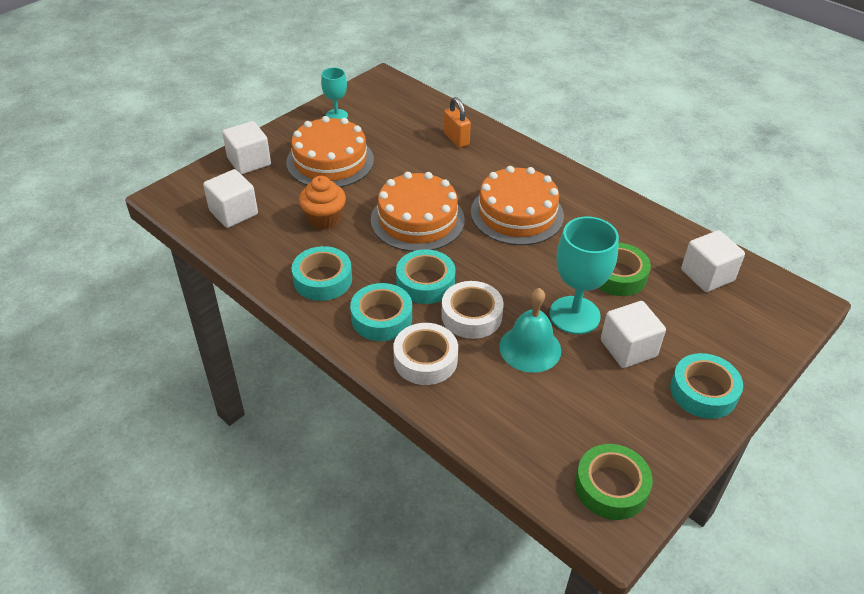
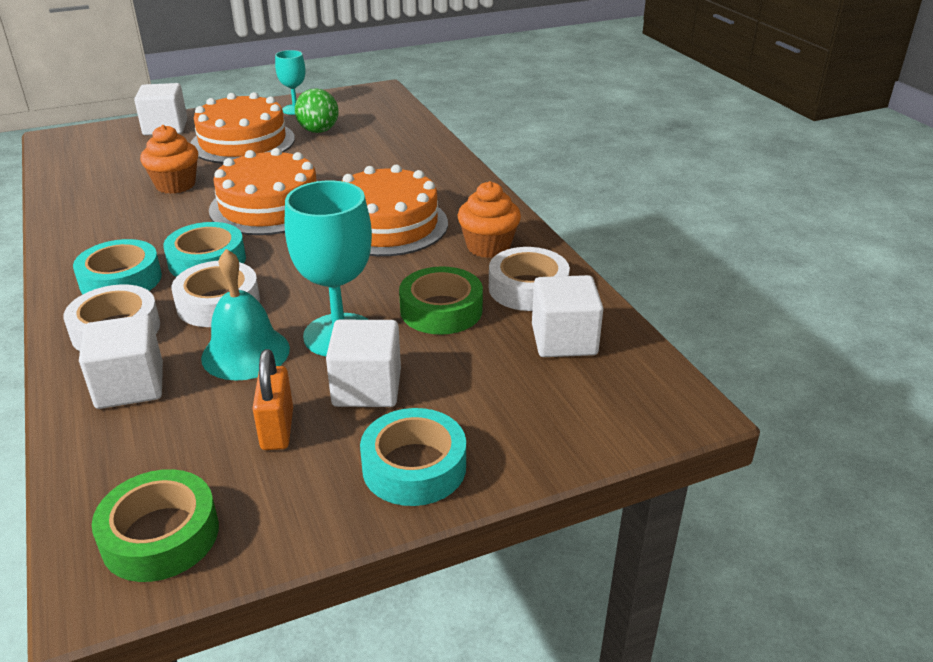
camera: 25 degrees right, 10 degrees down
white cube [203,169,258,228] -> white cube moved to [79,315,163,409]
turquoise tape [292,246,352,301] -> none
orange padlock [443,97,471,148] -> orange padlock moved to [252,349,293,450]
none -> green ball [295,88,338,133]
none -> orange cupcake [458,181,521,258]
none -> white tape [489,247,570,311]

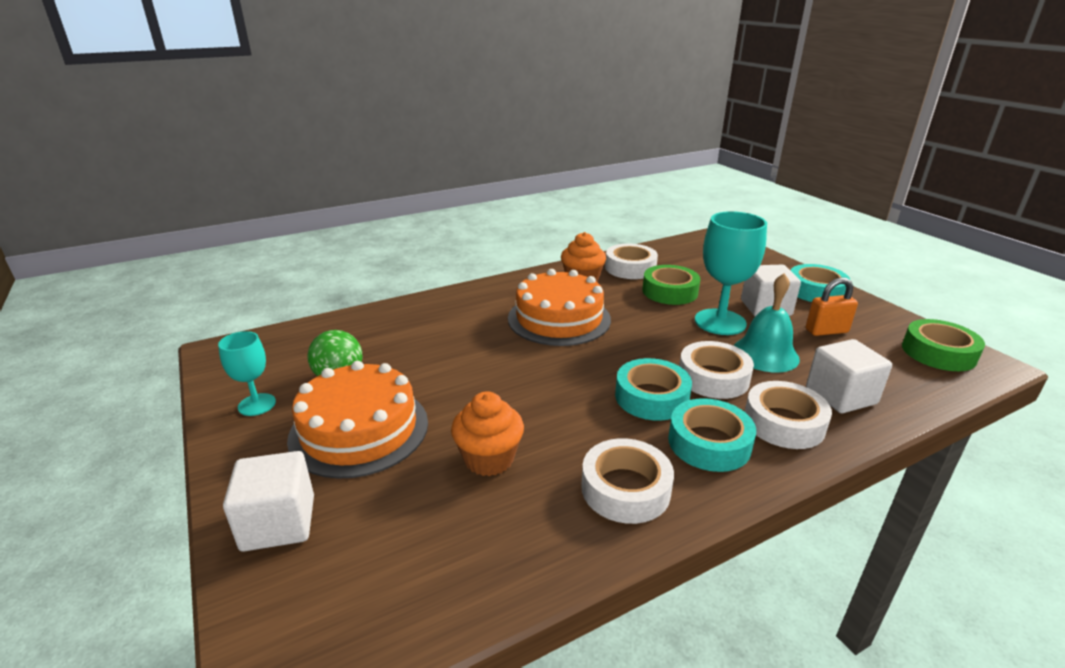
camera: 95 degrees left, 5 degrees down
orange cake [209,148,317,235] -> none
white cube [532,275,603,357] -> none
none -> white tape [581,438,674,524]

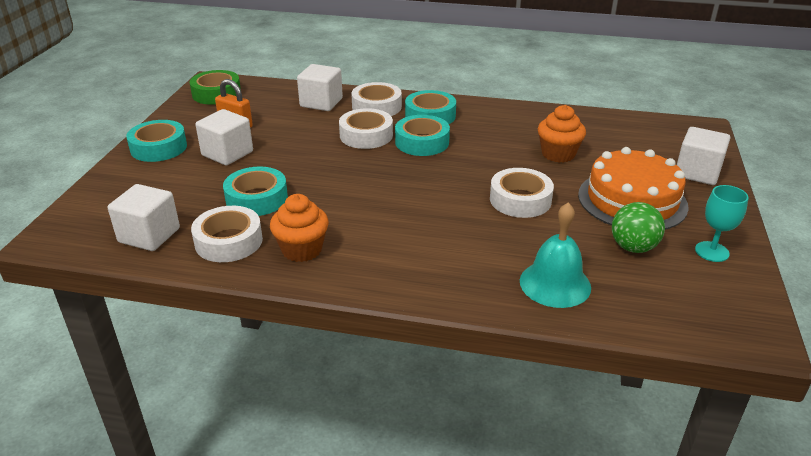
camera: 140 degrees left, 5 degrees up
orange cake [508,269,611,346] -> none
white tape [581,438,674,524] -> white tape moved to [490,168,554,218]
green tape [642,265,701,305] -> turquoise tape [223,166,288,216]
turquoise goblet [695,211,767,335] -> none
turquoise bell [733,273,800,373] -> turquoise bell moved to [520,202,591,308]
none -> white cube [108,184,180,251]

